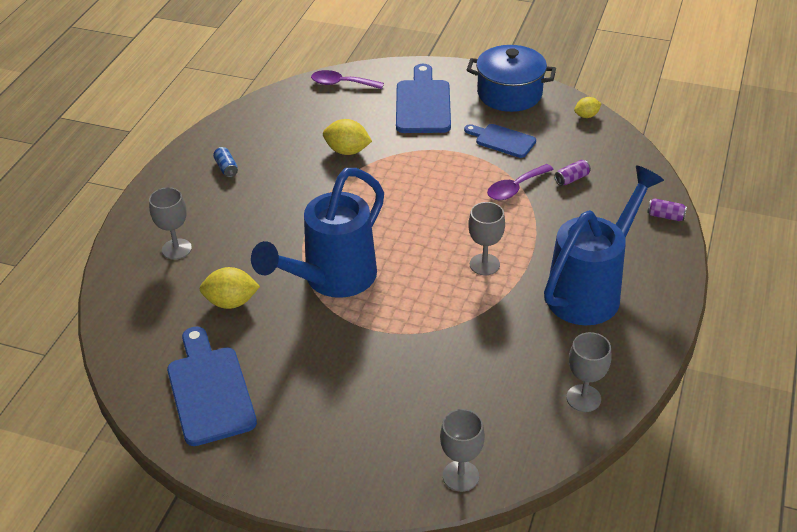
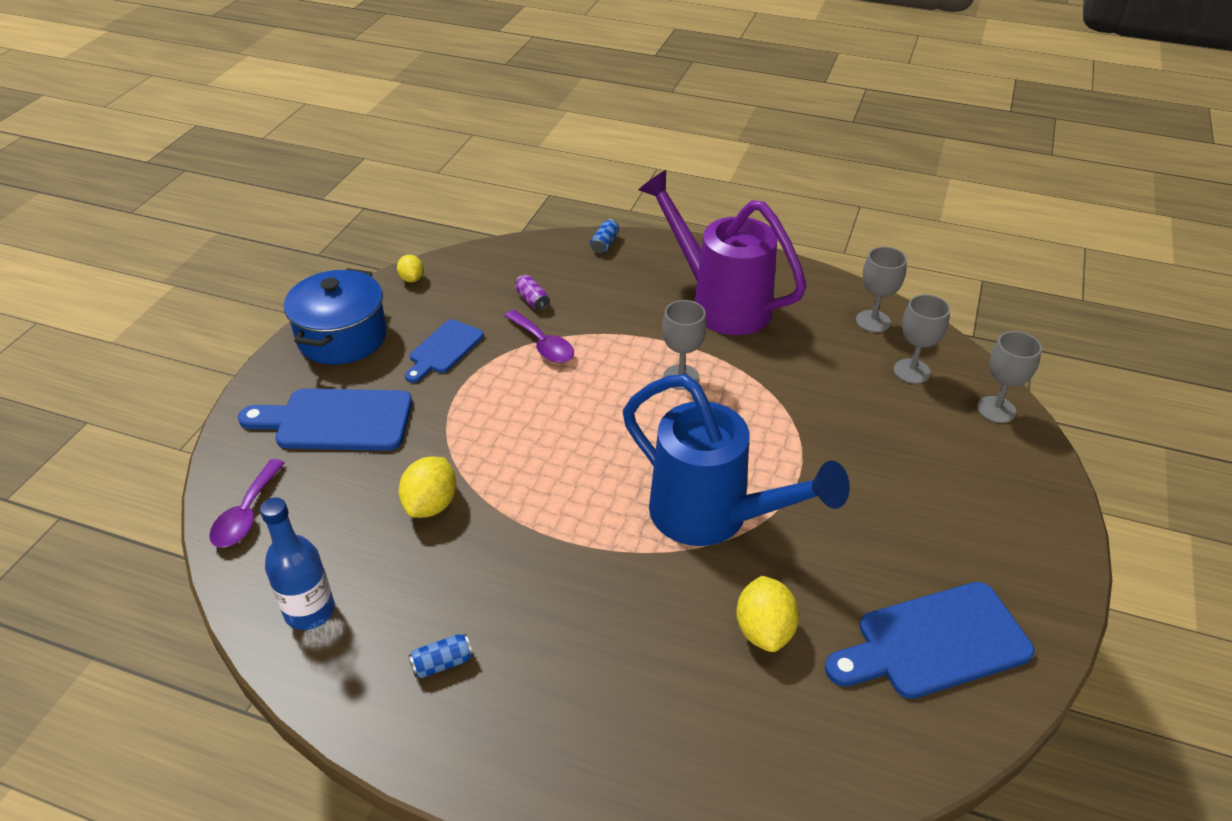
camera: 90 degrees left, 0 degrees up
grey goblet [149,187,192,260] -> grey goblet moved to [894,294,950,384]
blue watering can [544,165,664,325] -> purple watering can [639,170,806,335]
purple can [647,198,687,221] -> blue can [590,219,619,253]
none -> blue bottle [260,498,335,630]

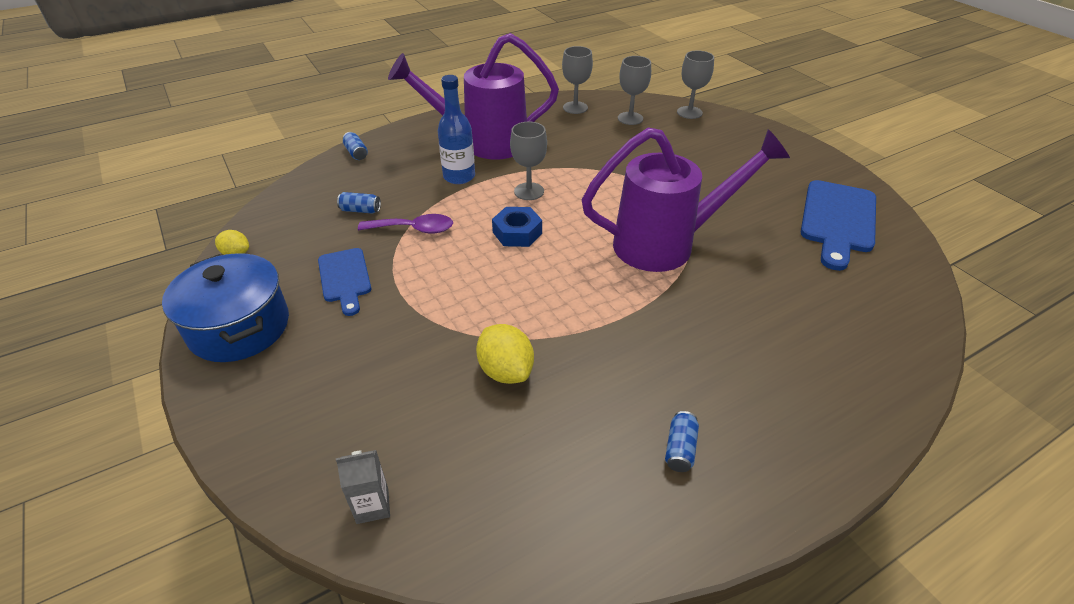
camera: 50 degrees left, 0 degrees up
purple spoon [209,459,285,547] -> grey carton [336,450,390,524]
blue cutting board [238,388,412,451] -> none
blue bottle [260,498,335,630] -> blue bottle moved to [437,75,475,184]
purple can [515,275,550,311] -> blue can [337,192,381,214]
blue watering can [623,374,850,546] -> purple watering can [582,127,790,272]
yellow lemon [736,576,799,652] -> none
none -> blue nut [492,207,542,247]

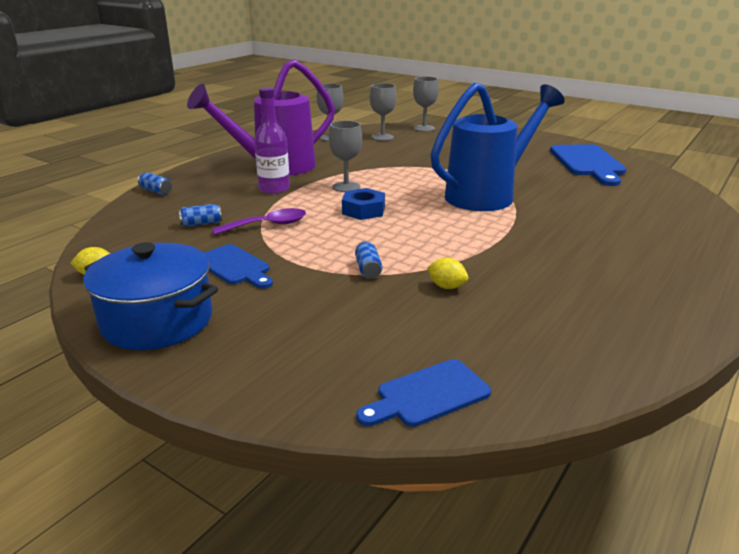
camera: 25 degrees left, 15 degrees down
grey carton [336,450,390,524] -> blue cutting board [356,359,491,427]
blue bottle [437,75,475,184] -> purple bottle [254,87,290,194]
yellow lemon [476,324,534,384] -> yellow lemon [427,258,468,289], size x0.61
purple watering can [582,127,790,272] -> blue watering can [430,83,565,211]
blue can [665,411,699,472] -> blue can moved to [355,241,383,278]

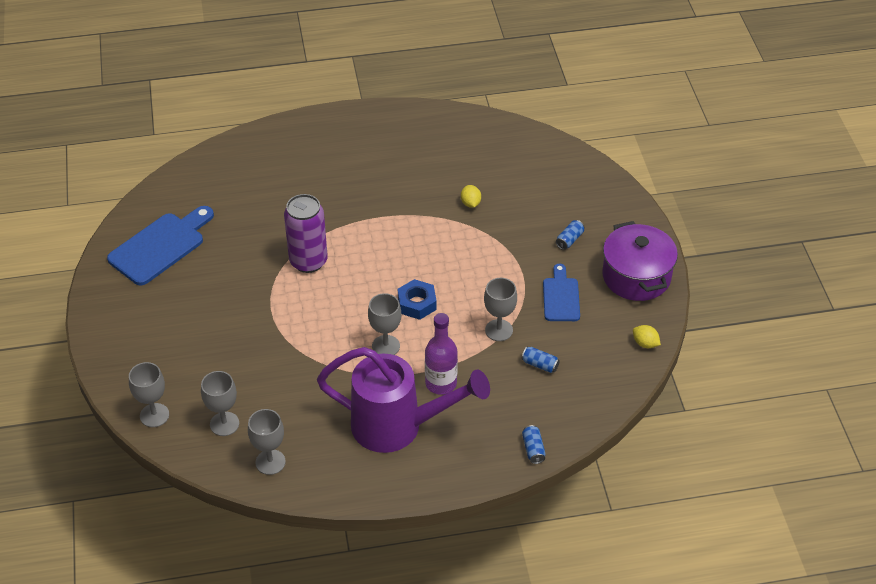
camera: 135 degrees left, 20 degrees up
blue pot [83,242,218,350] -> purple pot [602,221,678,301]
purple spoon [212,208,306,235] -> grey goblet [484,278,517,341]
blue can [355,241,383,278] -> blue can moved to [556,220,584,250]
blue cutting board [356,359,491,427] -> none
blue watering can [430,83,565,211] -> purple can [284,194,328,273]

